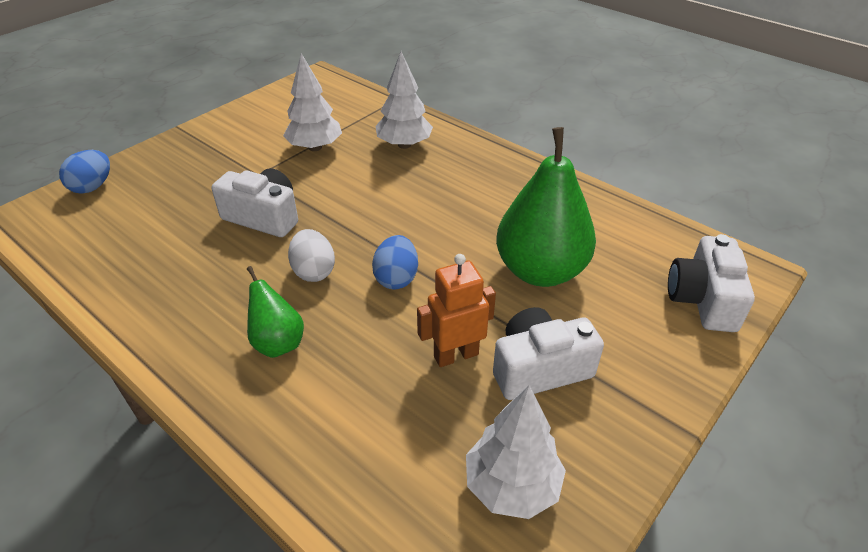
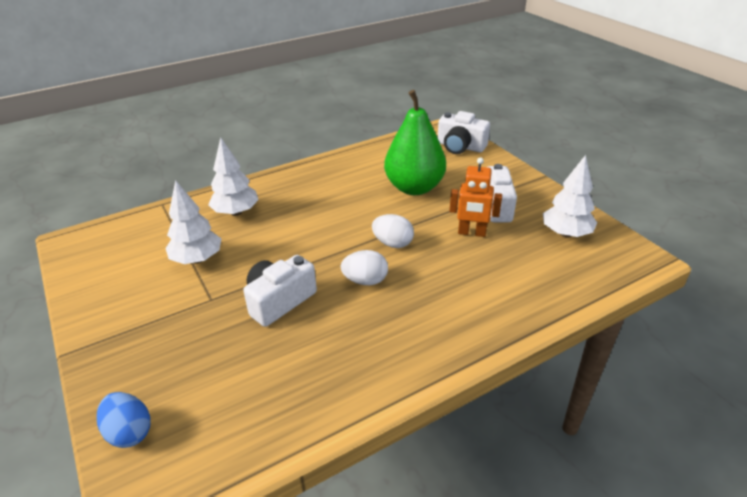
camera: 70 degrees left, 5 degrees down
green pear [247,266,304,358] -> none
blue egg [372,235,418,289] -> white egg [372,214,414,248]
orange robot [417,254,496,367] -> orange robot turned 75 degrees counterclockwise [449,157,502,237]

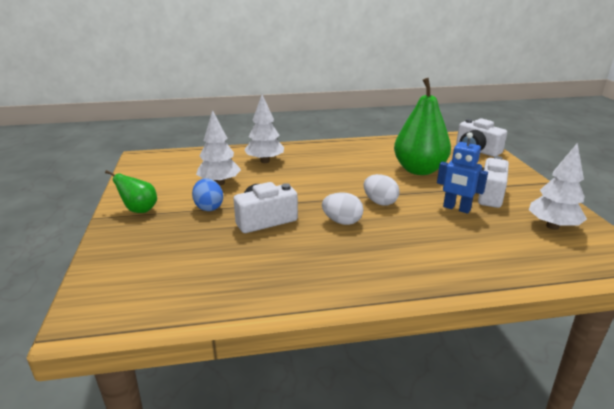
camera: 20 degrees right, 10 degrees down
blue egg [97,392,151,448] -> blue egg moved to [192,178,223,211]
orange robot [449,157,502,237] -> blue robot [437,132,488,214]
none -> green pear [105,170,157,213]

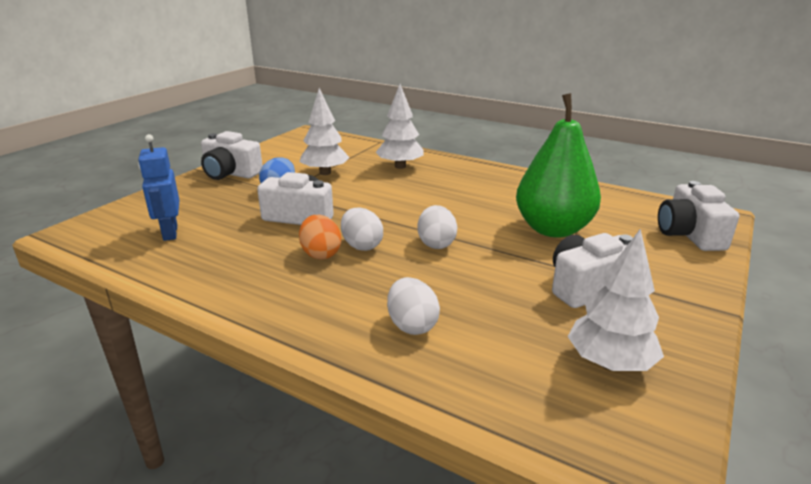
camera: 40 degrees right, 0 degrees up
green pear [105,170,157,213] -> white camera [201,131,263,180]
blue robot [437,132,488,214] -> blue robot moved to [138,134,180,241]
none -> orange egg [299,215,341,260]
none -> white egg [387,277,440,335]

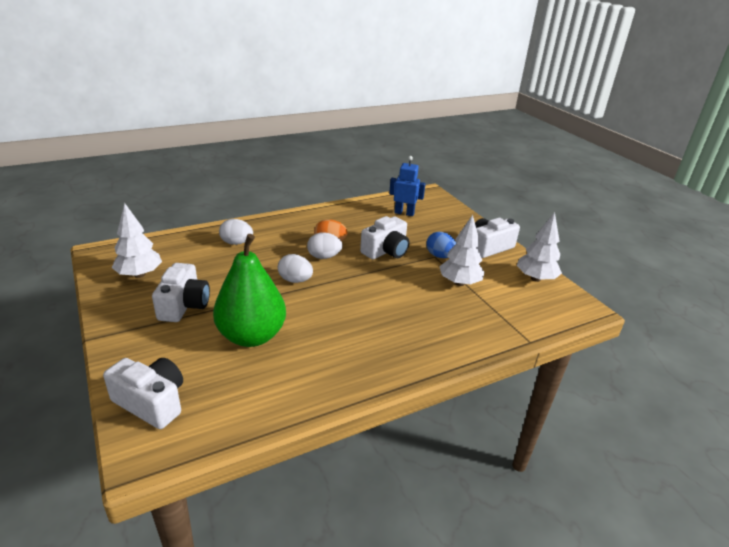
camera: 120 degrees right, 5 degrees up
white tree [376,84,424,169] -> white tree moved to [517,212,562,282]

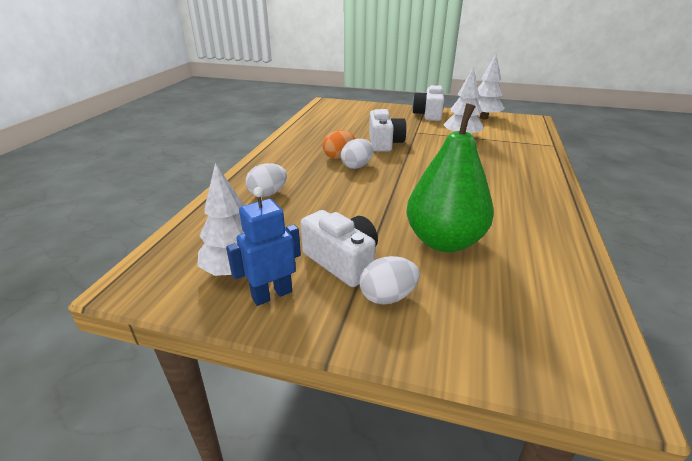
camera: 45 degrees left, 0 degrees up
white camera [103,358,183,429] -> none
white egg [278,254,313,283] -> white egg moved to [359,256,420,305]
blue robot [389,156,426,216] -> blue robot moved to [226,187,301,306]
blue egg [426,232,456,258] -> none

